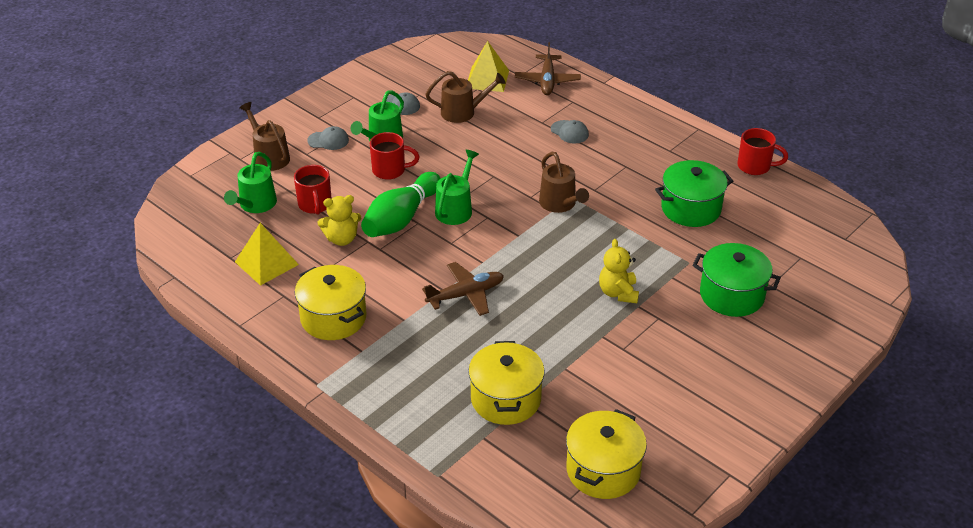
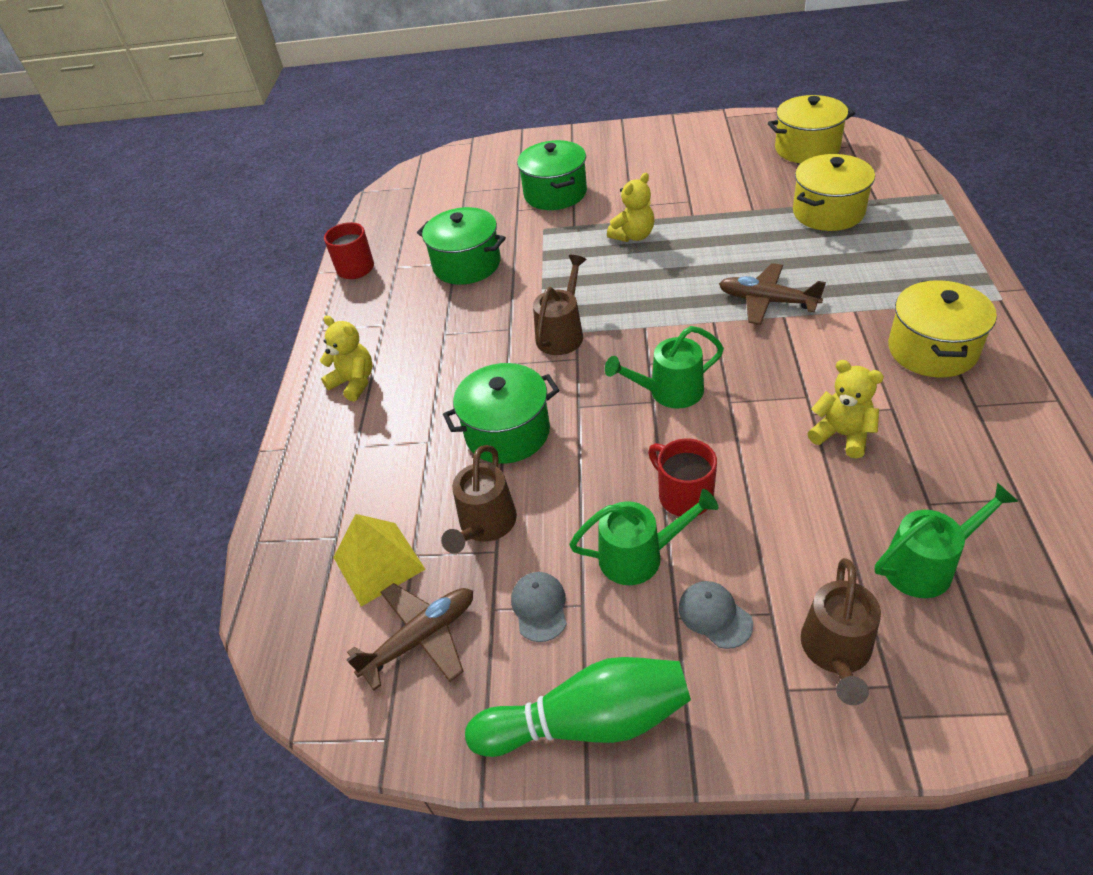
camera: 125 degrees left, 5 degrees up
yellow pyramid [235,223,299,286] -> none
red mug [294,165,332,215] -> none
green bowling pin [361,172,441,237] -> green bowling pin moved to [465,657,691,757]
brown watering can [425,71,505,123] -> brown watering can turned 120 degrees counterclockwise [441,445,517,554]
brown plane [515,42,581,95] -> brown plane moved to [346,583,473,690]
grey cap [551,120,589,144] -> none
none -> yellow teddy bear [319,316,373,401]
none -> green pot [443,363,559,464]

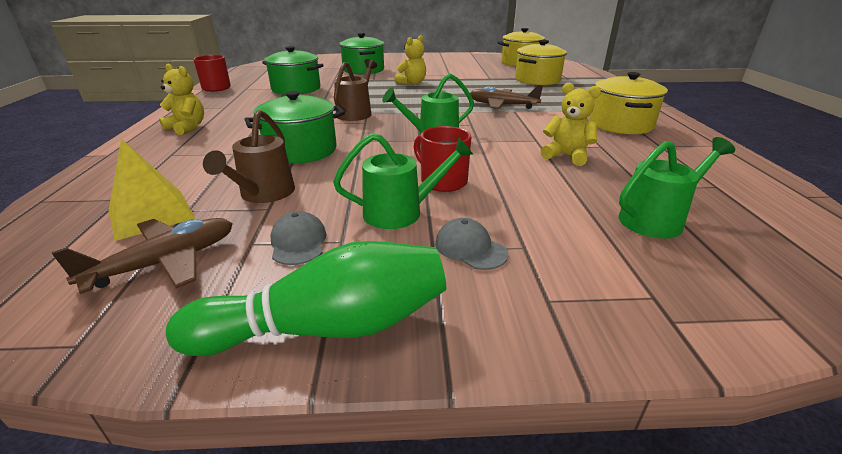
camera: 10 degrees left, 15 degrees down
brown watering can [801,558,881,705] -> none

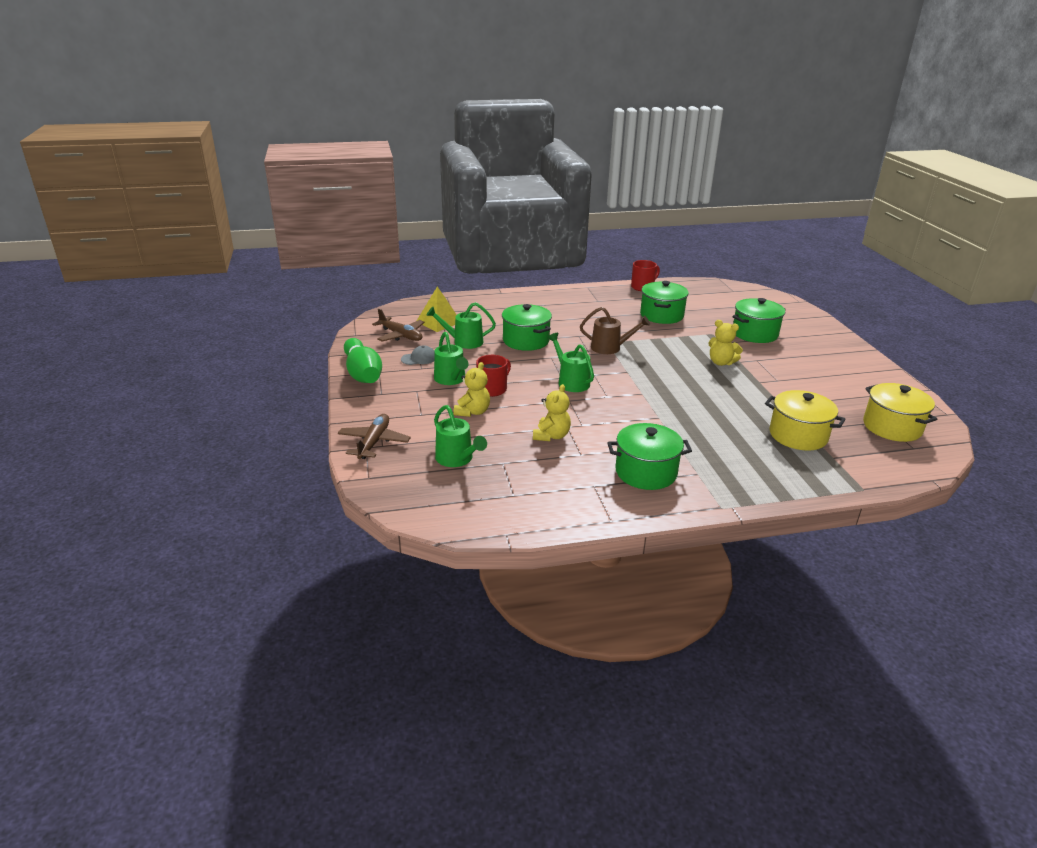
camera: 80 degrees right, 0 degrees up
yellow teddy bear [159,64,204,135] -> yellow teddy bear moved to [454,362,490,417]
brown watering can [203,110,295,203] -> green watering can [426,302,496,349]
grey cap [435,218,508,270] -> none
brown plane [470,85,543,109] -> brown plane moved to [338,414,411,459]
yellow pot [589,72,668,134] -> green pot [607,423,692,490]

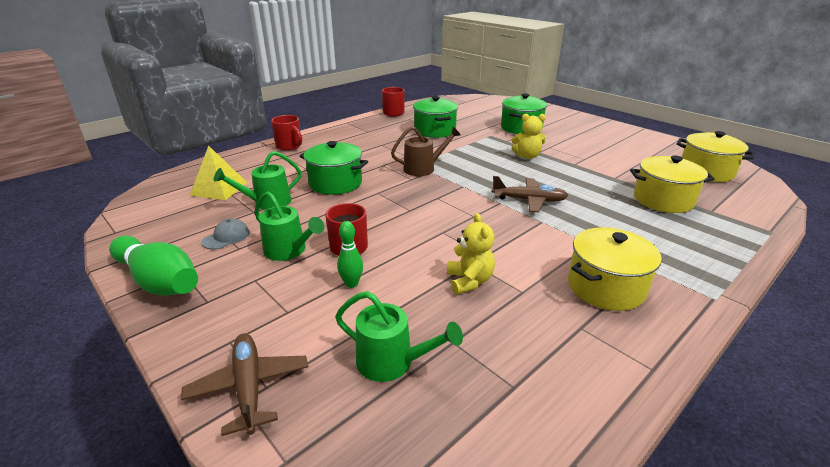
camera: 30 degrees left, 0 degrees up
brown plane [372,309,425,342] -> brown plane moved to [492,176,568,212]
yellow teddy bear [454,362,490,417] -> green bowling pin [337,221,363,288]
green watering can [547,333,594,392] -> none
green pot [607,423,692,490] -> yellow pot [568,227,662,311]
none -> red mug [271,115,302,150]

